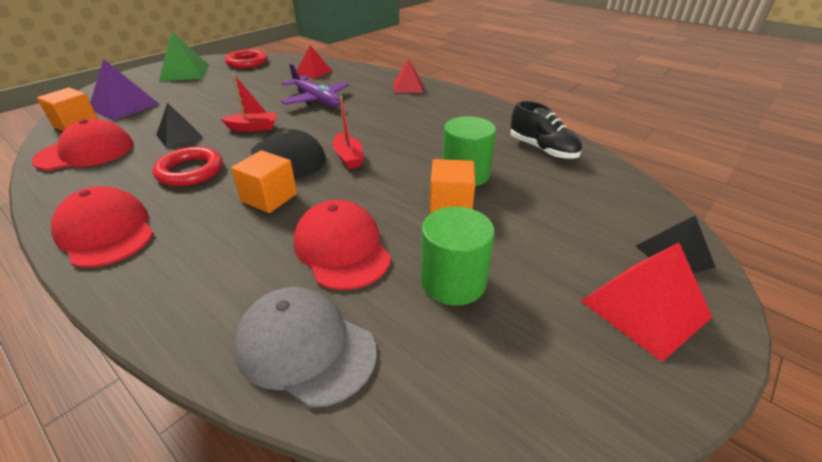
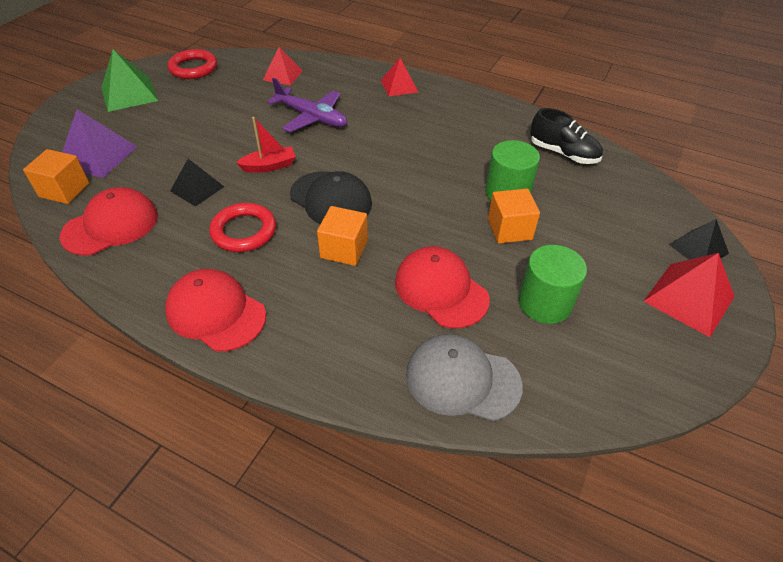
camera: 15 degrees left, 10 degrees up
red boat [333,96,364,169] -> none

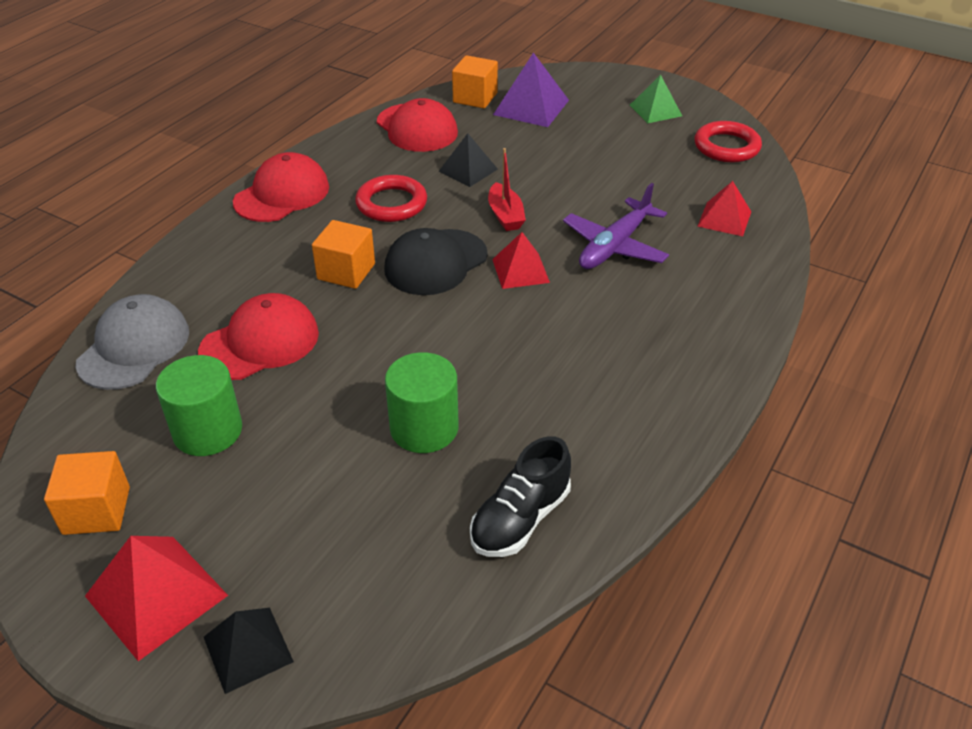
camera: 95 degrees right, 5 degrees down
green pyramid [101,49,158,112] -> green pyramid [630,75,682,123], size x0.66
red pyramid [381,58,418,96] -> red pyramid moved to [492,232,550,289]
orange cube [488,189,540,244] -> orange cube moved to [44,451,130,535]

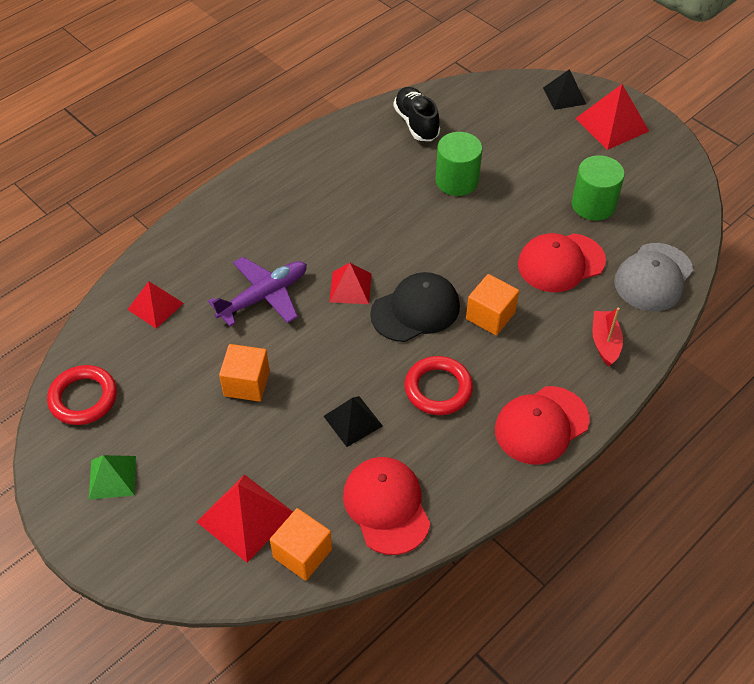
camera: 165 degrees left, 10 degrees up
orange cube [44,451,130,535] -> orange cube moved to [219,344,270,402]
black shoe [470,436,571,557] -> black shoe turned 75 degrees counterclockwise [394,87,440,141]
red boat [488,148,526,231] -> red boat moved to [592,307,623,366]
purple pyramid [493,53,569,127] -> red pyramid [197,474,293,563]

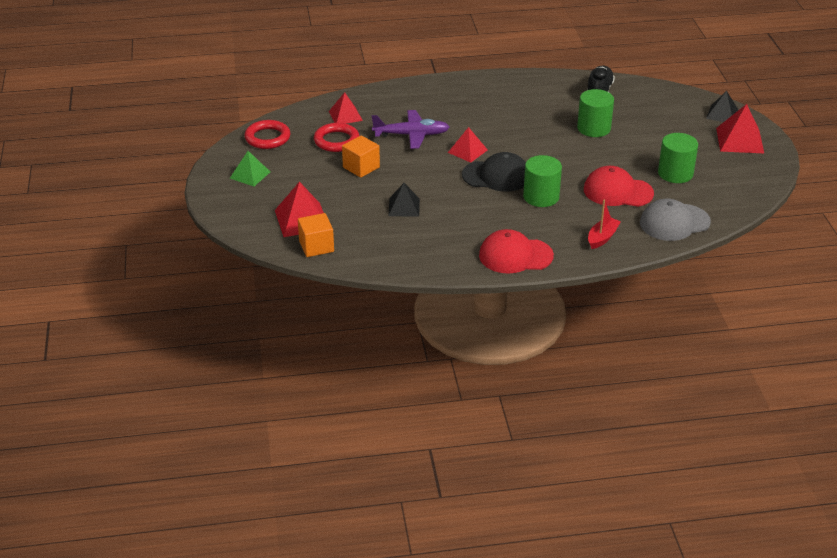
camera: 35 degrees right, 15 degrees down
red cap [343,457,430,555] -> none
red ring [405,356,473,415] -> red ring moved to [314,123,360,152]
orange cube [466,274,519,335] -> green cylinder [523,155,562,207]

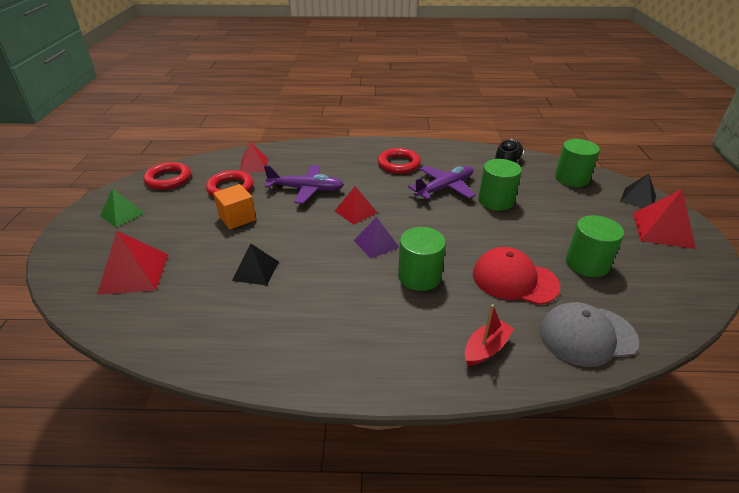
camera: 10 degrees right, 0 degrees up
orange cube [298,213,334,257] -> none
black cap [462,152,526,192] -> purple pyramid [354,217,399,258]
red cap [479,229,554,274] -> none
none -> red ring [378,148,421,174]
none -> purple plane [408,166,476,200]
none -> green cylinder [555,139,600,187]

